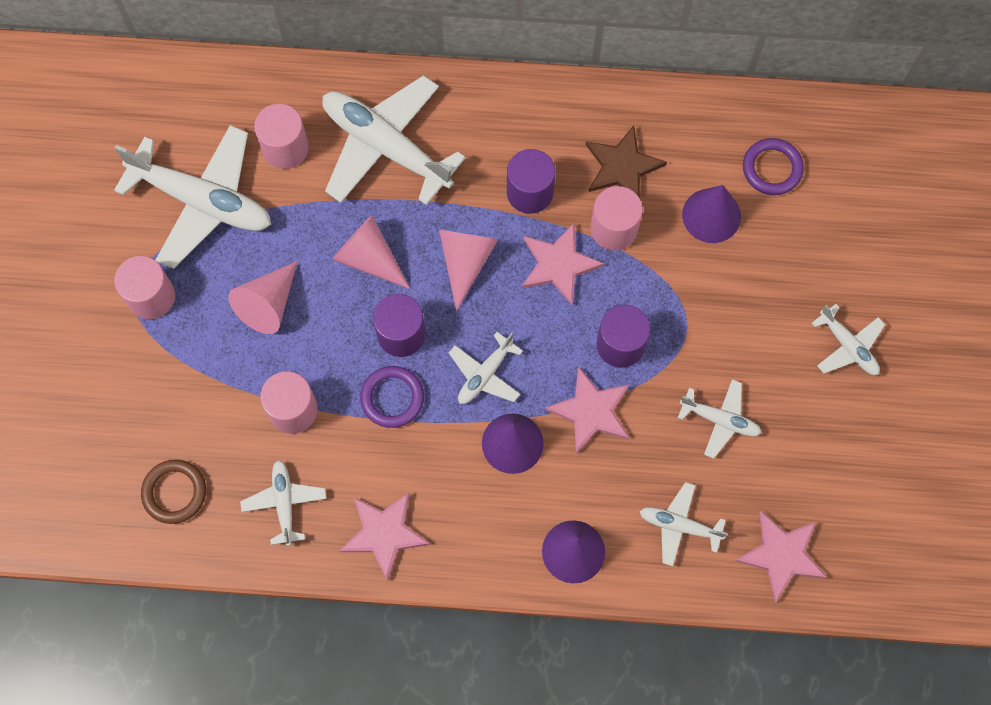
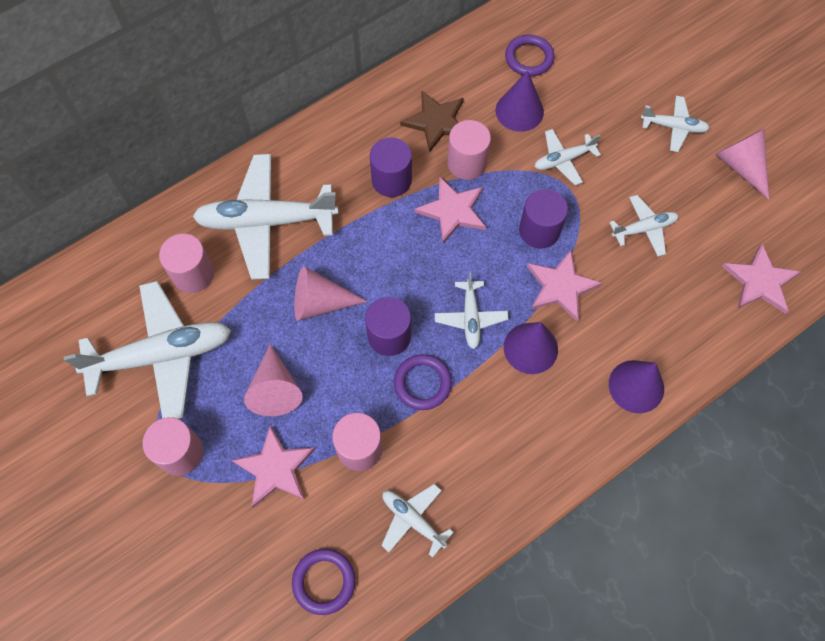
camera: 40 degrees left, 5 degrees down
brown ring [141,460,206,524] -> purple ring [292,549,356,615]
pink star [340,493,431,581] -> pink star moved to [232,425,315,508]
pink cone [439,230,498,311] -> pink cone moved to [715,129,769,199]
white plane [639,482,728,566] -> white plane moved to [534,129,601,185]

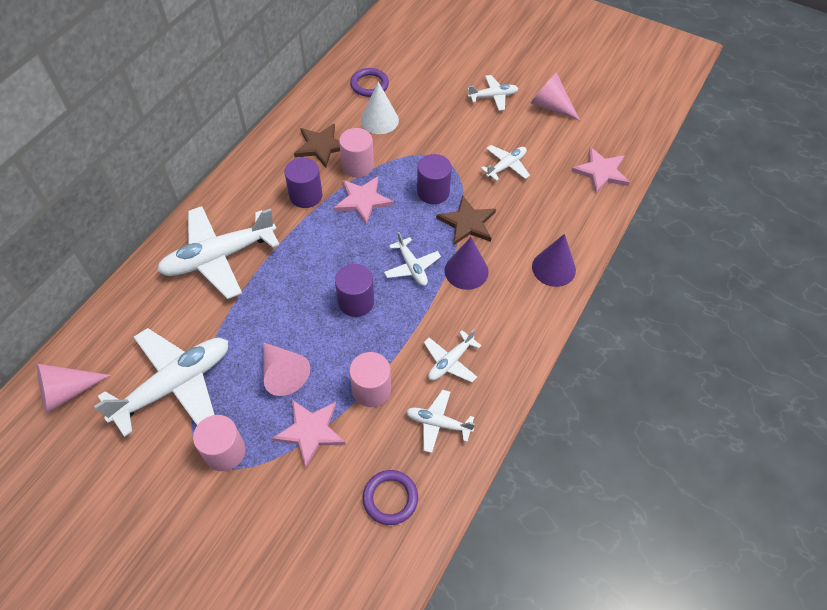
camera: 25 degrees left, 10 degrees down
pink cylinder [159,234,214,293] -> none
pink cone [294,266,368,321] -> pink cone moved to [37,364,110,413]
purple ring [394,354,452,410] -> none
purple cone [496,71,544,132] -> white cone [361,82,399,134]
pink star [527,250,602,322] -> brown star [436,195,496,246]
white plane [534,129,601,185] -> white plane moved to [424,329,482,382]

